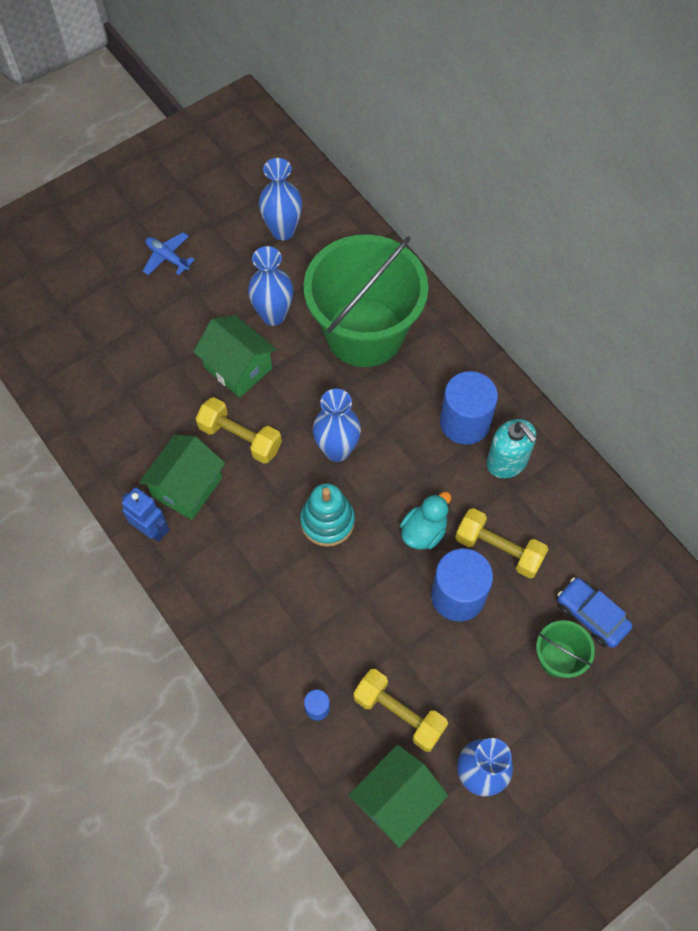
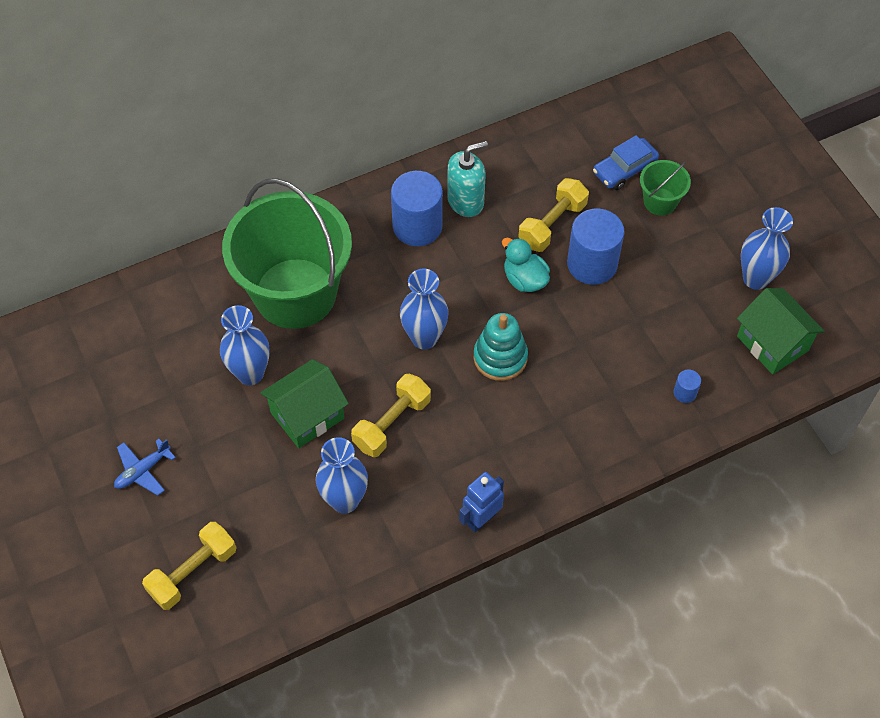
camera: 80 degrees left, 5 degrees down
green house [139,435,225,520] -> none
blue vase [259,158,302,240] -> blue vase moved to [316,437,368,514]
yellow dumbbell [353,669,448,752] -> yellow dumbbell moved to [142,522,237,610]

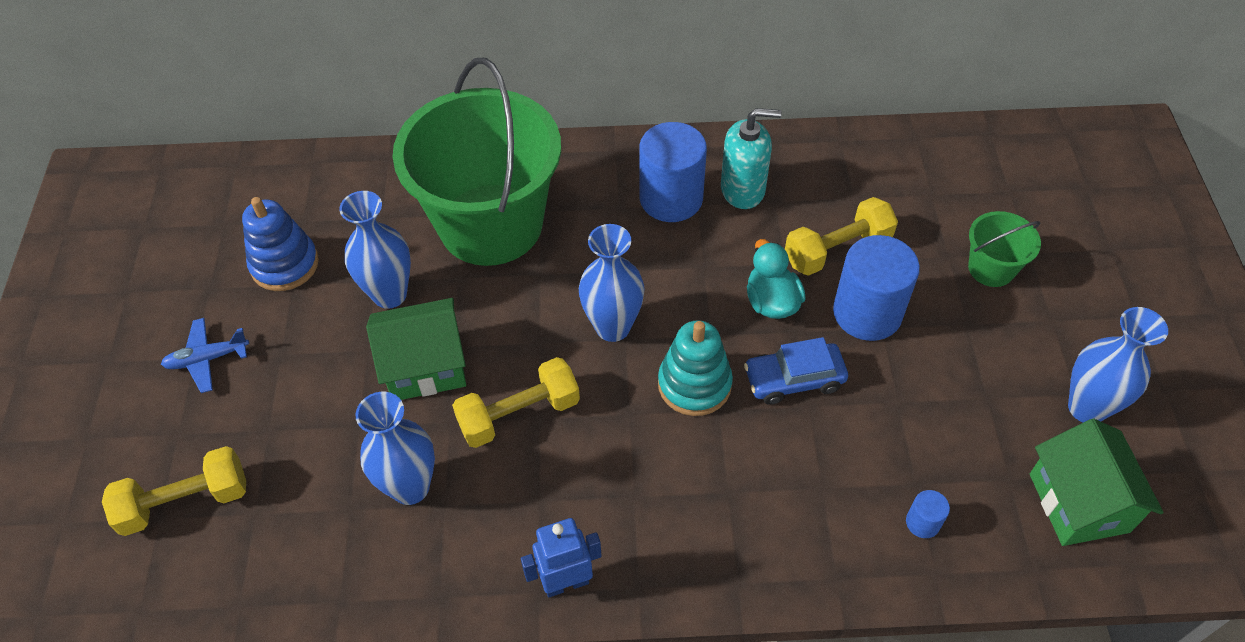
camera: 25 degrees right, 5 degrees down
blue car [593,135,659,190] -> blue car moved to [744,337,848,405]
none -> blue stacking toy [242,197,319,291]

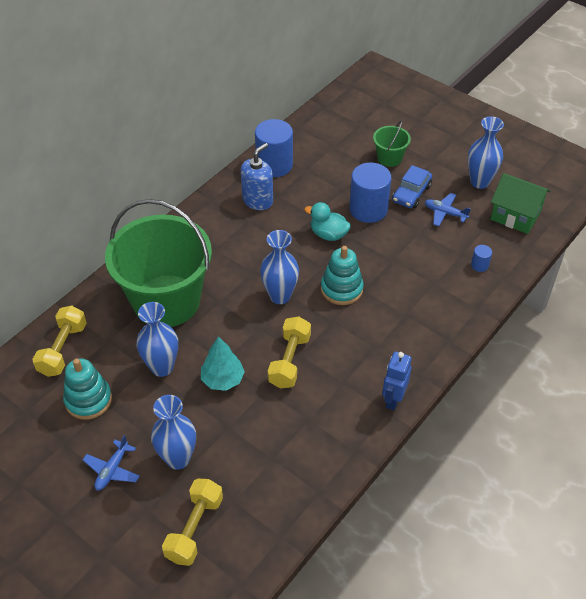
camera: 50 degrees left, 5 degrees down
blue stacking toy [242,197,319,291] -> turquoise stacking toy [63,358,112,420]
blue vase [355,392,435,505] -> blue vase moved to [151,395,196,470]
green house [366,298,466,400] -> turquoise tree [201,336,245,391]
blue cylinder [640,122,707,222] -> blue cylinder moved to [255,119,293,177]
turquoise soap dispenser [721,108,781,209] -> blue soap dispenser [241,143,273,210]
blue car [744,337,848,405] -> blue car moved to [392,165,432,208]
yellow dumbbell [785,197,898,276] -> yellow dumbbell moved to [32,306,87,377]
none -> blue plane [425,193,471,226]

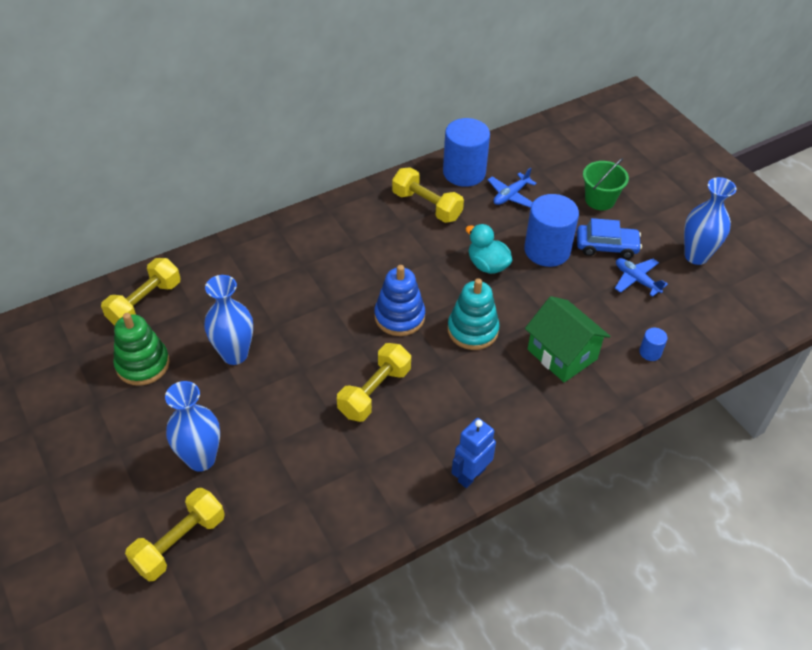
camera: 20 degrees right, 0 degrees up
turquoise stacking toy [63,358,112,420] -> green stacking toy [113,313,170,386]
blue plane [83,435,140,491] -> blue plane moved to [488,168,537,207]
green bucket [105,199,212,327] -> none
turquoise tree [201,336,245,391] -> none
blue soap dispenser [241,143,273,210] -> yellow dumbbell [392,167,464,223]
blue vase [260,230,299,304] -> blue stacking toy [374,265,425,336]
blue car [392,165,432,208] -> blue car turned 135 degrees counterclockwise [577,218,642,259]
green house [491,173,550,234] -> green house moved to [525,296,611,383]

